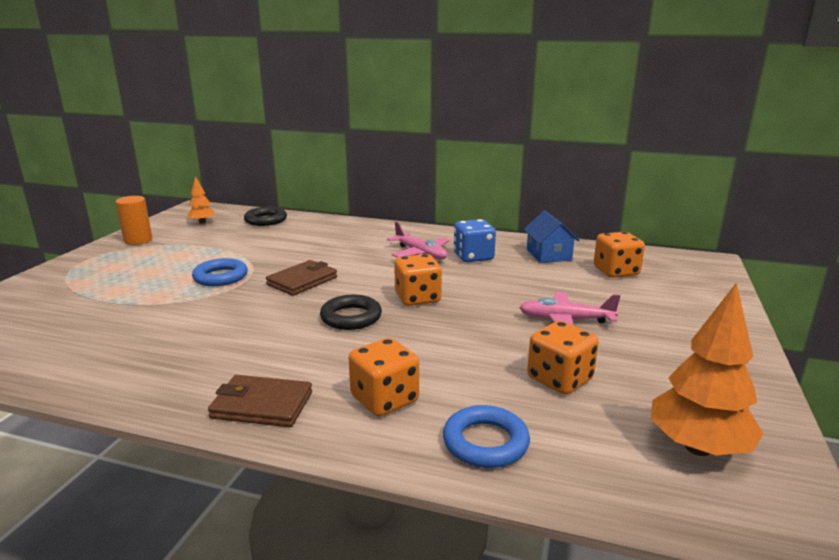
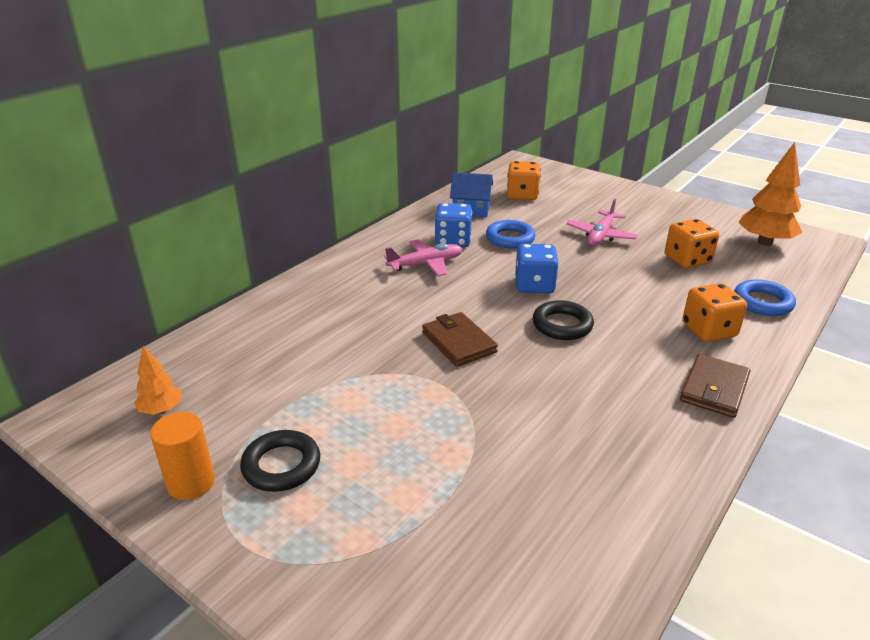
camera: 70 degrees left, 10 degrees up
blue ring [192,258,248,286] -> blue ring moved to [486,220,536,249]
black ring [244,207,287,226] -> black ring moved to [240,430,320,492]
orange dice [394,254,442,306] -> blue dice [515,243,559,293]

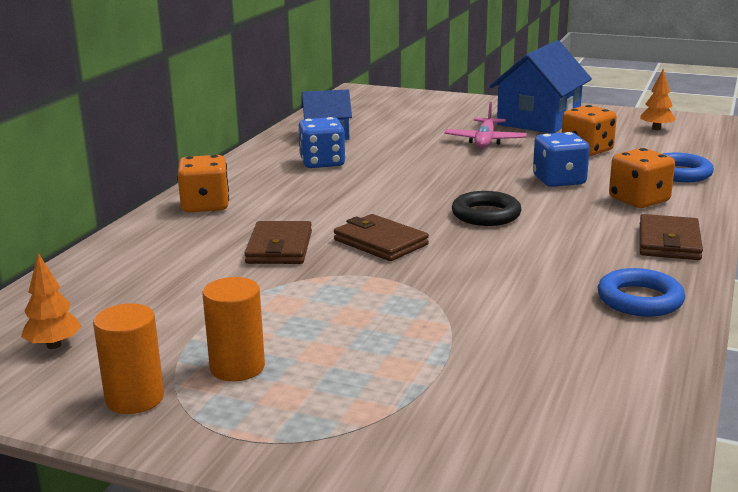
camera: 15 degrees left, 10 degrees down
black ring [240,430,320,492] -> orange cylinder [202,277,265,381]
pink plane [384,239,463,276] -> none
blue ring [486,220,536,249] -> blue ring moved to [598,268,685,317]
orange dice [507,161,540,200] -> orange dice moved to [177,155,229,213]
blue dice [515,243,559,293] -> blue dice moved to [533,132,590,187]
orange tree [738,142,802,246] -> orange tree [640,69,676,130], size x0.54
none -> brown wallet [244,221,312,264]
none -> blue house [489,40,592,133]

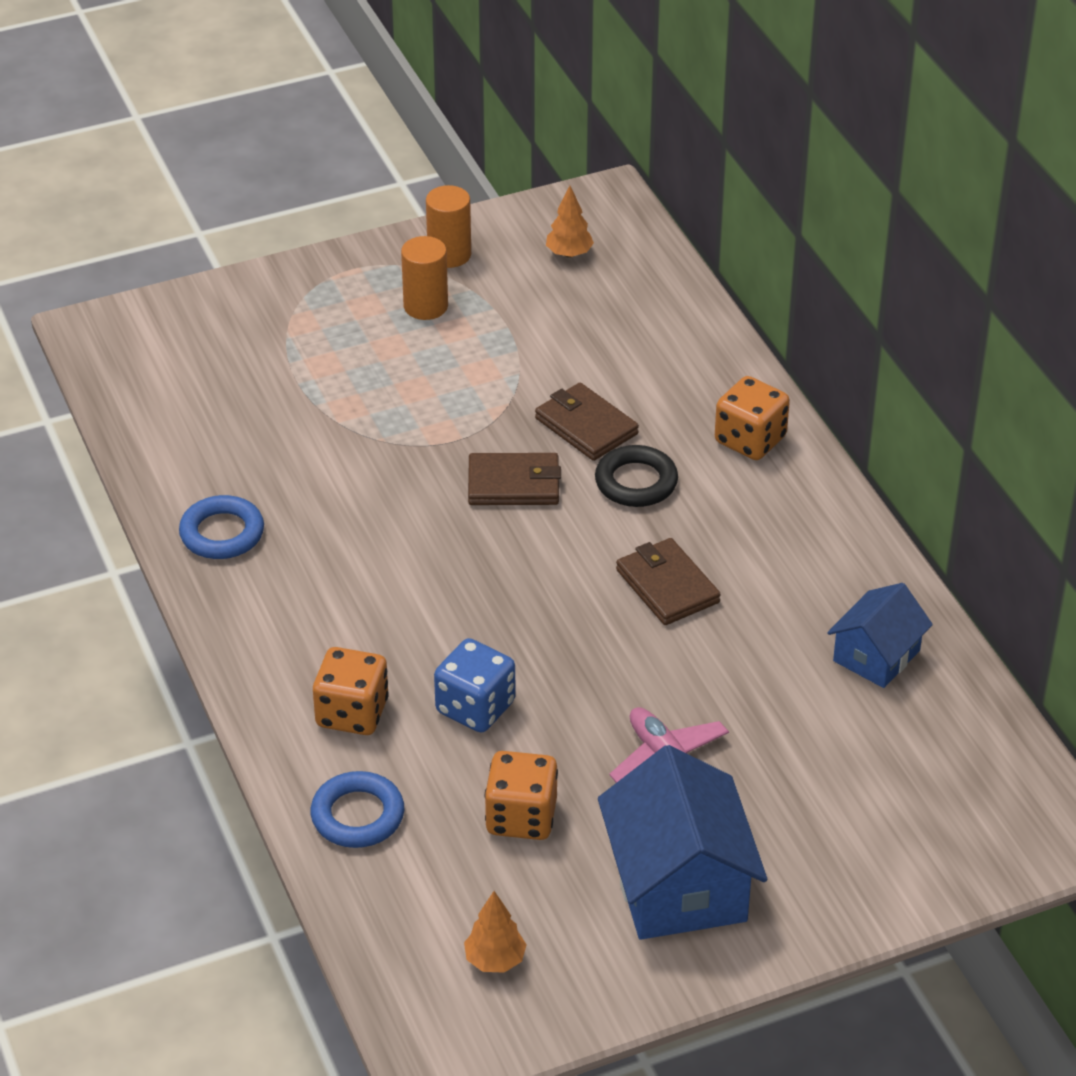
camera: 135 degrees right, 20 degrees up
blue dice [298,117,346,168] -> none
black ring [452,191,521,226] -> black ring moved to [595,445,678,507]
brown wallet [640,214,703,260] -> brown wallet moved to [616,538,721,625]

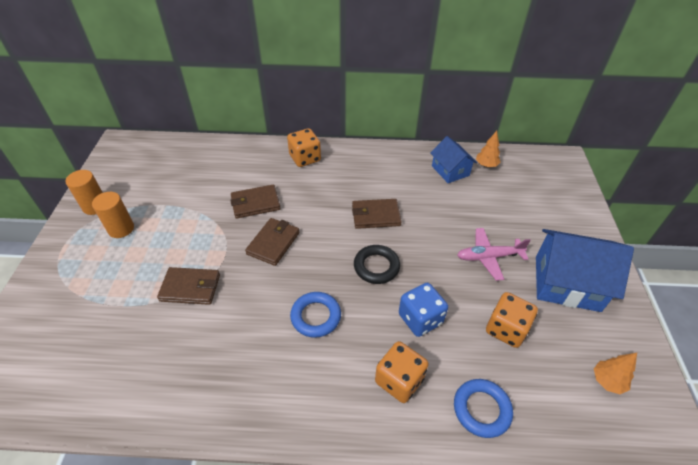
camera: 65 degrees left, 5 degrees up
blue ring [179,495,264,559] -> blue ring moved to [290,292,341,338]
orange tree [546,186,594,258] -> orange tree moved to [476,131,501,167]
black ring [595,445,678,507] -> black ring moved to [354,245,400,284]
none -> brown wallet [157,267,220,305]

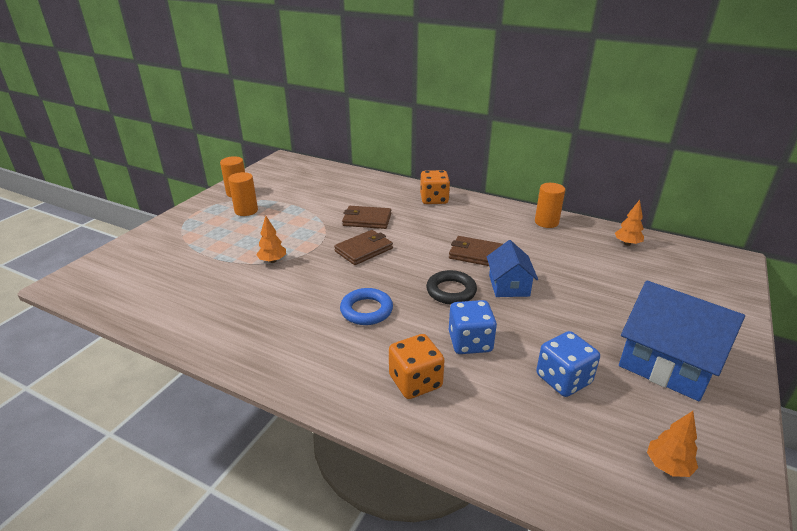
camera: 25 degrees right, 15 degrees down
brown wallet [157,267,220,305] -> orange tree [256,216,286,263]
blue house [430,136,477,183] -> blue house moved to [487,240,538,297]
blue ring [454,379,513,438] -> none
pink plane [457,228,531,281] -> none
orange dice [486,292,538,348] -> blue dice [536,331,600,397]
none -> orange cylinder [535,183,565,228]

